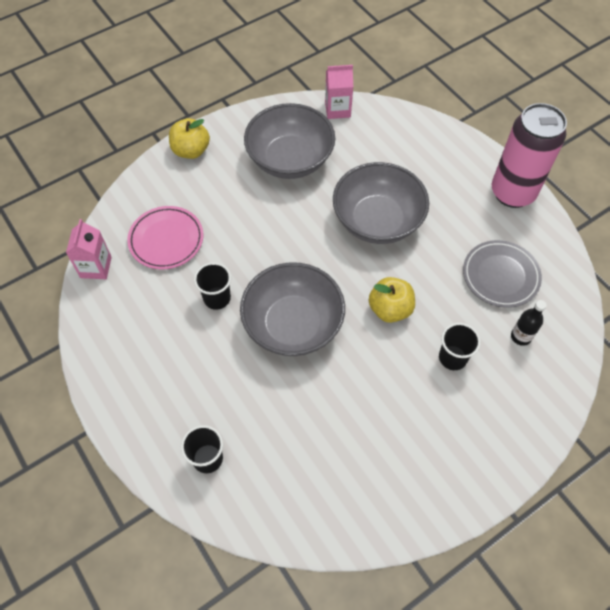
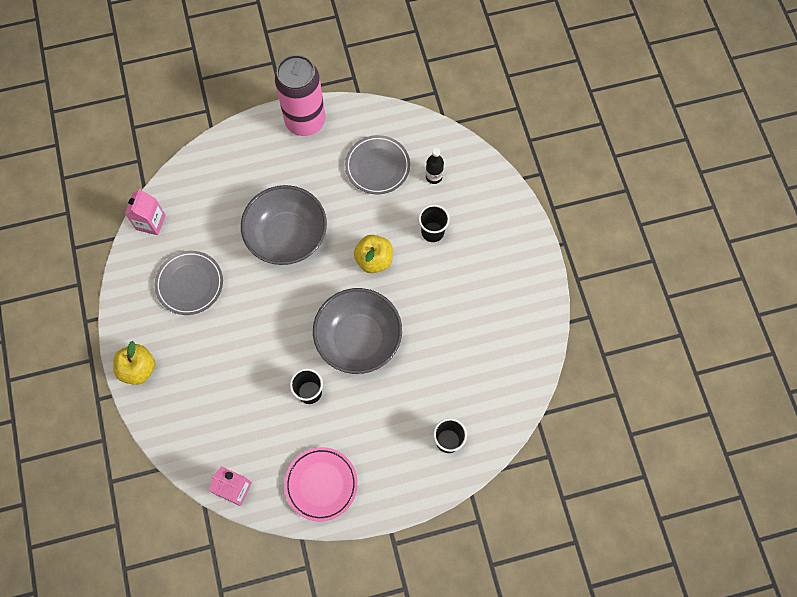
camera: 70 degrees left, 10 degrees up
pink plate [127,206,203,270] -> pink plate moved to [284,447,358,521]
grey bowl [244,103,335,179] -> grey plate [155,251,223,315]

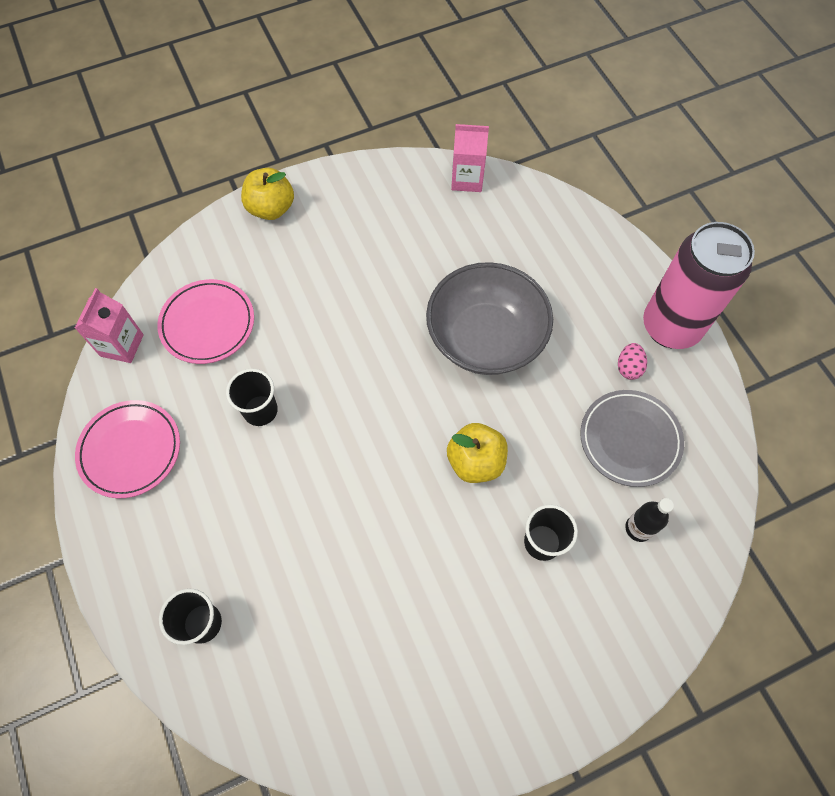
camera: 80 degrees right, 5 degrees down
grey plate [155,251,223,315] -> none
grey bowl [313,288,402,374] -> none
none -> pink plate [157,279,254,364]
none -> pink egg [618,343,647,380]

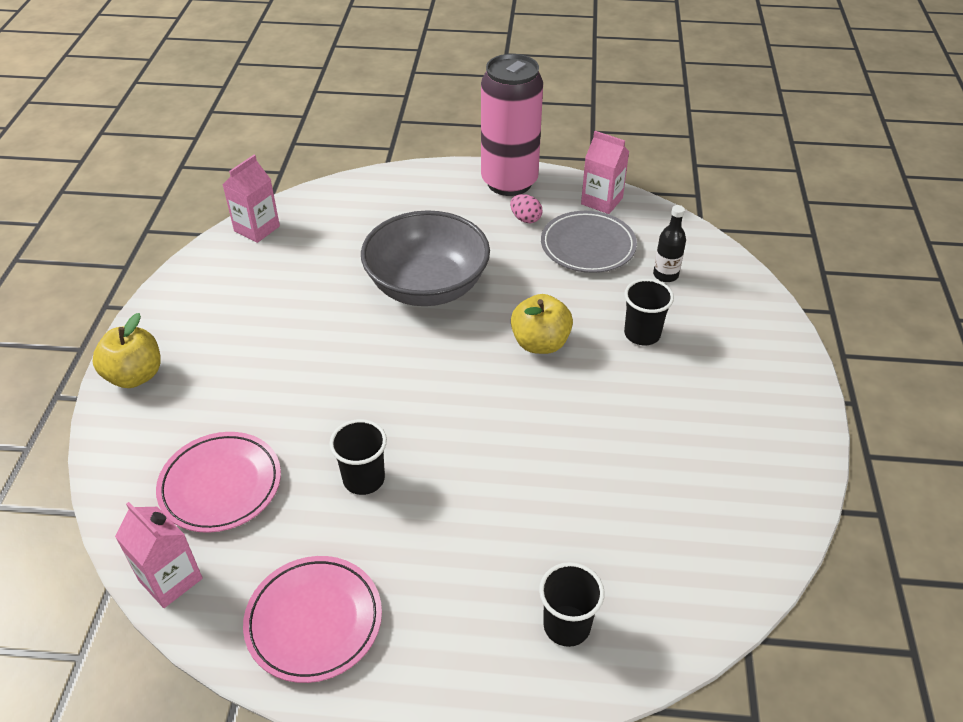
camera: 60 degrees left, 20 degrees down
none -> pink carton [581,131,629,214]

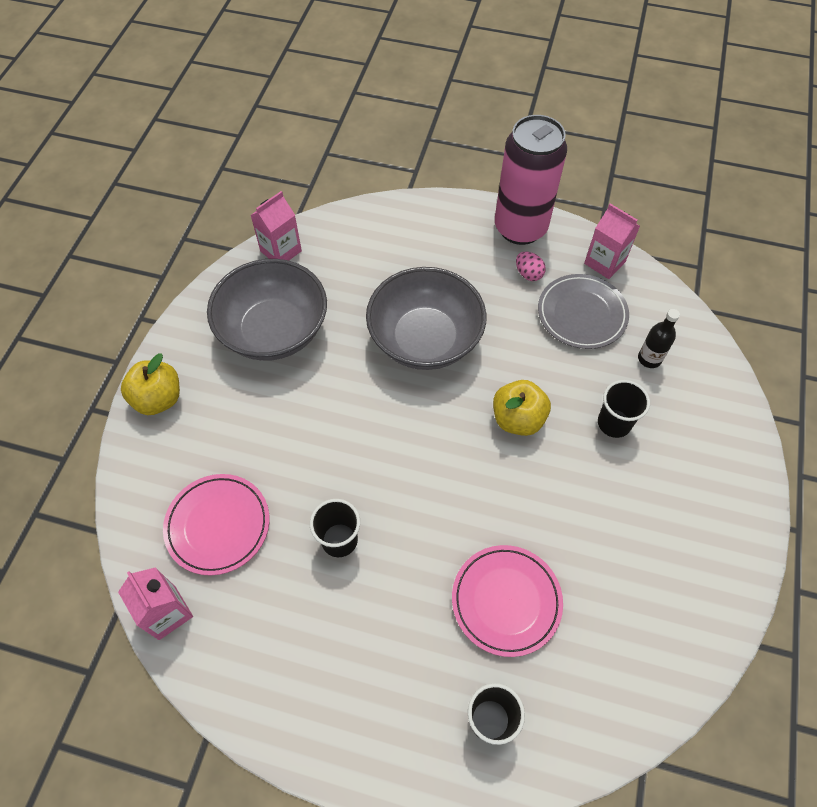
camera: 10 degrees right, 15 degrees up
pink plate [243,556,382,683] -> pink plate moved to [452,545,563,657]
none -> grey bowl [207,259,327,361]

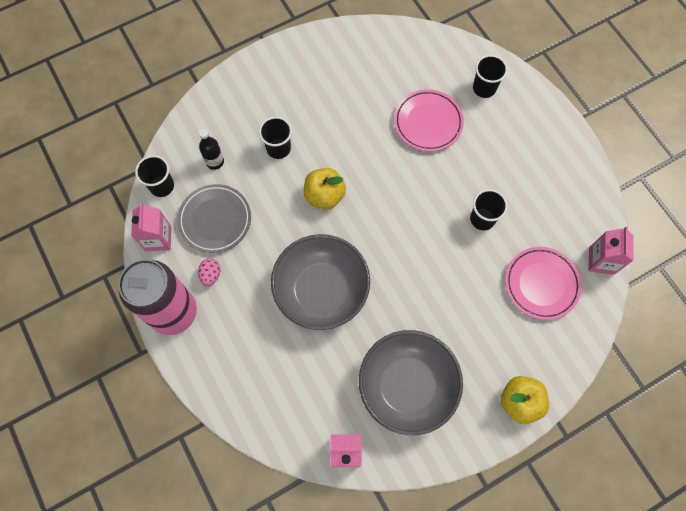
camera: 135 degrees left, 10 degrees up
none -> black cup [135,155,174,197]

